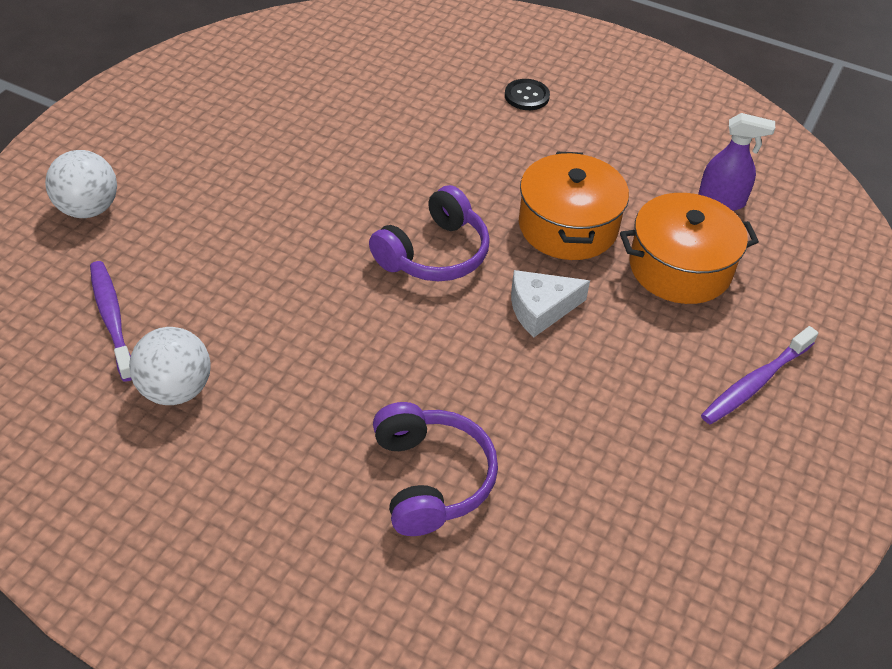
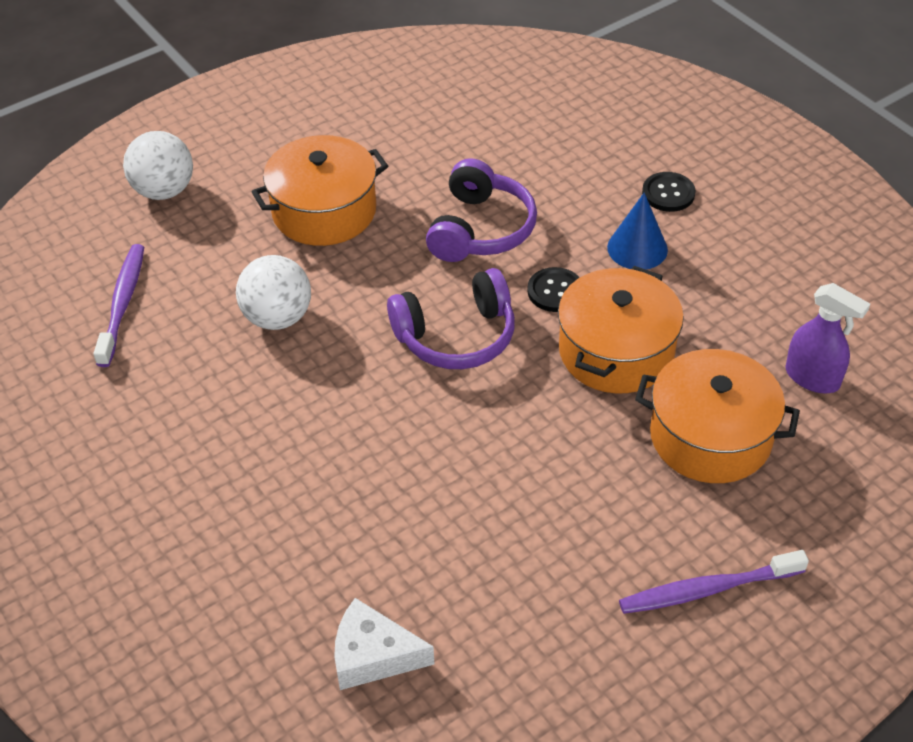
camera: 30 degrees right, 0 degrees up
white ball [129,327,211,405] -> white ball moved to [236,255,311,330]
purple headphones [373,402,498,536] -> purple headphones moved to [426,158,537,262]
white cheese [511,270,590,337] -> white cheese moved to [334,598,434,690]
none -> orange pot [252,135,388,246]
none -> black button [527,267,580,312]
none -> blue cone [607,193,668,269]

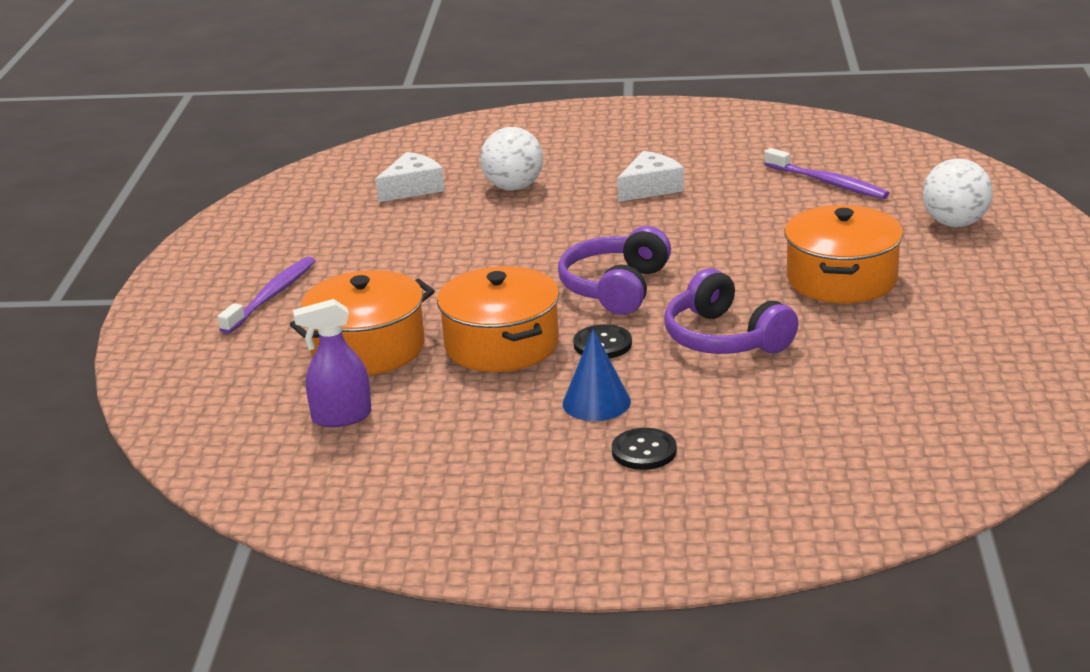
camera: 130 degrees right, 20 degrees down
white ball [236,255,311,330] -> white ball moved to [480,127,543,190]
none -> white cheese [617,151,684,202]

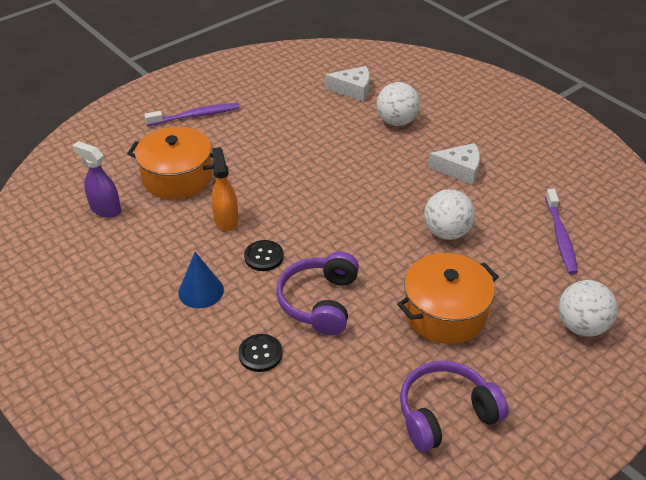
camera: 45 degrees right, 15 degrees up
orange pot [437,266,559,372] -> orange spray bottle [211,147,238,231]
purple headphones [558,226,671,315] -> purple headphones moved to [400,361,509,452]
black button [612,428,677,470] -> black button moved to [238,334,283,372]
none -> white ball [424,189,475,240]

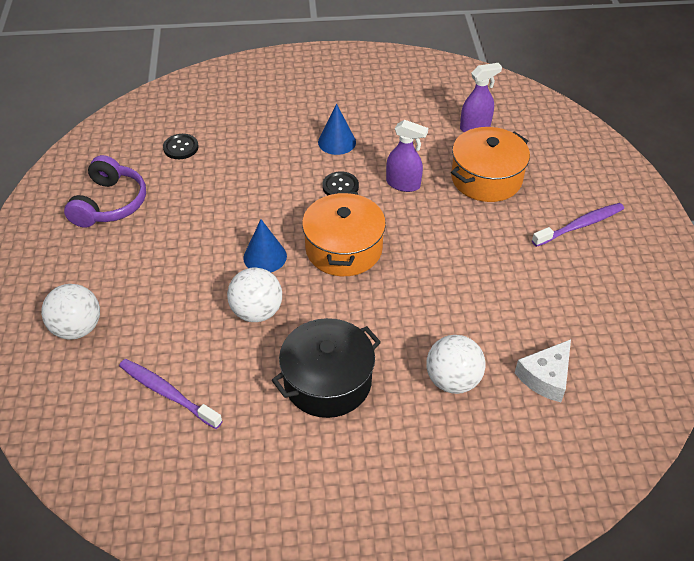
camera: 125 degrees right, 5 degrees up
purple toothbrush [144,103,240,126] -> purple toothbrush turned 135 degrees counterclockwise [532,203,624,247]
orange spray bottle [211,147,238,231] -> purple spray bottle [386,120,428,192]
black button [238,334,283,372] -> black button moved to [163,134,198,159]
purple headphones [276,251,359,336] -> none
orange pot [397,253,499,344] -> orange pot moved to [302,191,386,276]
white cheese [428,143,480,185] -> black pot [272,318,381,418]
none -> blue cone [243,219,287,272]

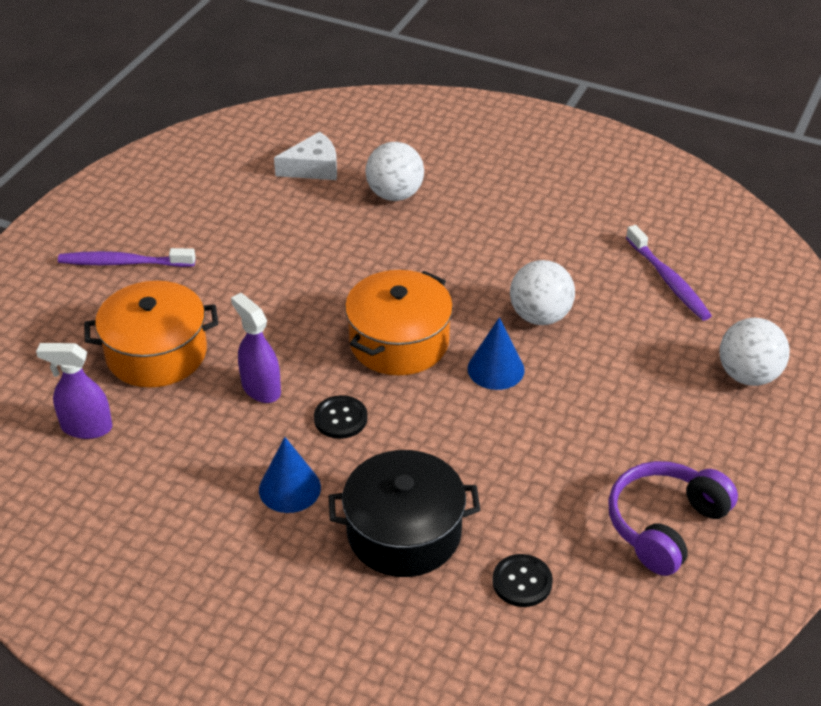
camera: 150 degrees left, 5 degrees down
black pot [272,318,381,418] -> black pot moved to [329,450,480,577]

